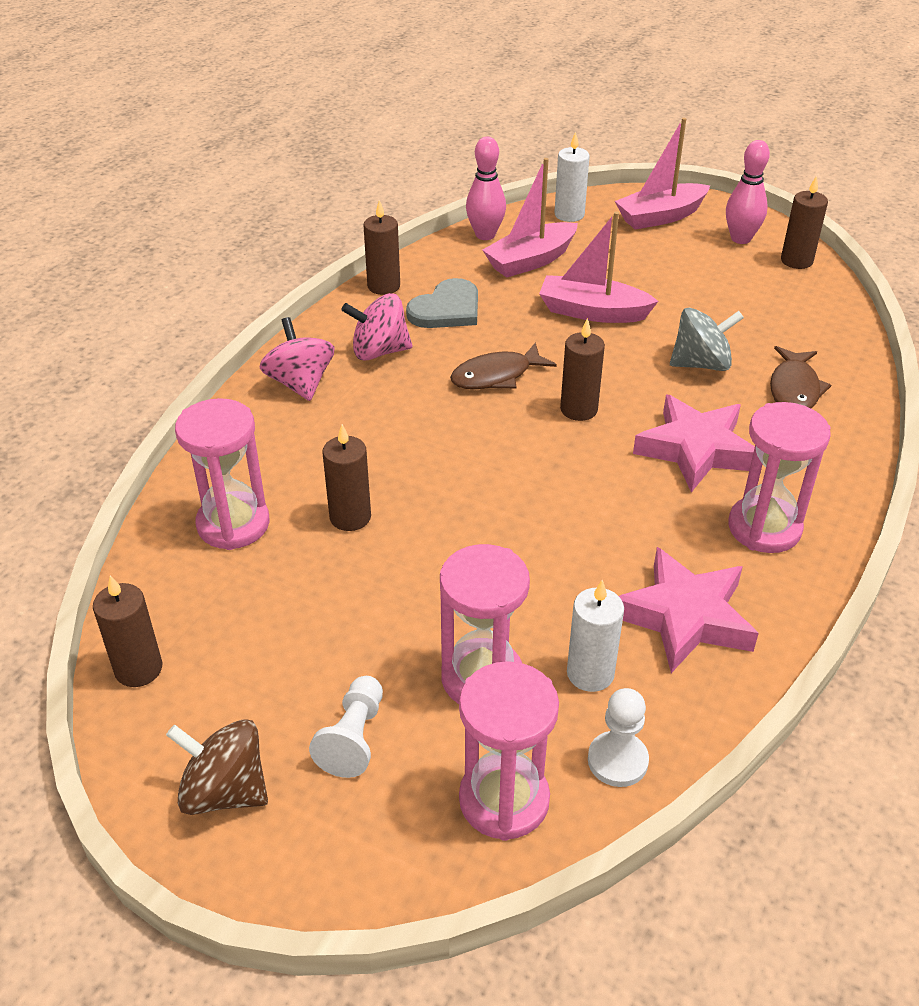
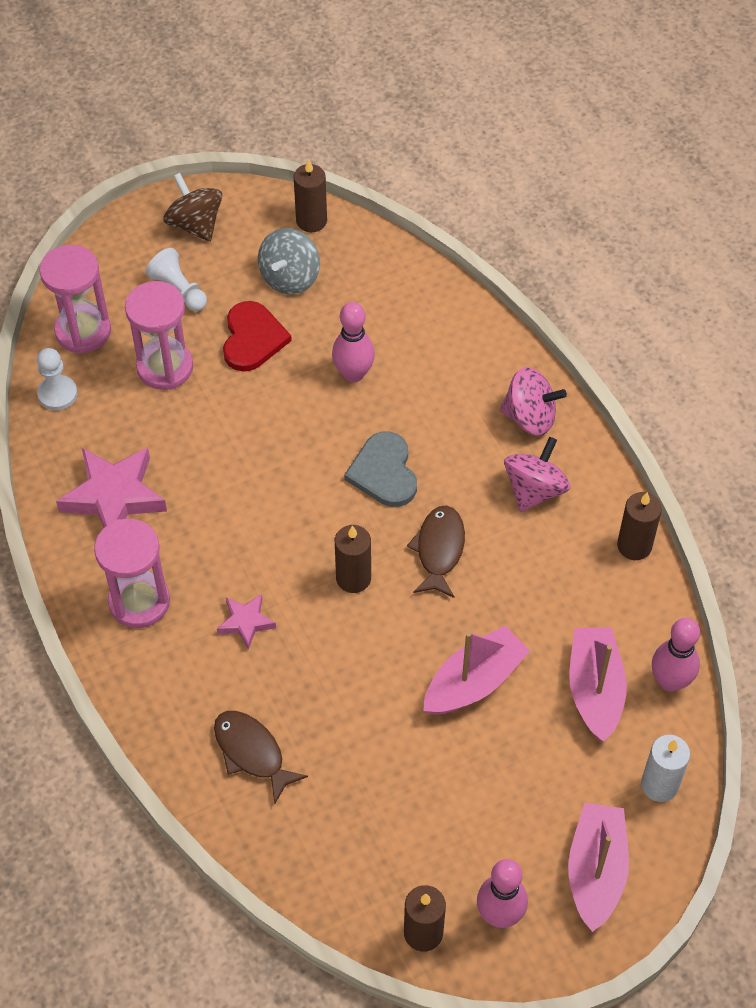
camera: 125 degrees right, 15 degrees up
brown spinning top [166,719,268,815] -> brown spinning top turned 90 degrees counterclockwise [163,173,222,242]
pink hourglass [175,398,270,550] -> none
brown candle [322,424,371,531] -> pink bowling pin [332,302,375,382]
grey heart [406,278,478,328] -> grey heart moved to [344,431,417,507]
white candle [567,580,624,692] -> none
pink star [633,394,755,492] -> pink star [217,594,276,650], size x0.53
grey spinning top [670,308,744,371] -> grey spinning top moved to [258,228,320,294]
none -> red heart [223,301,292,371]

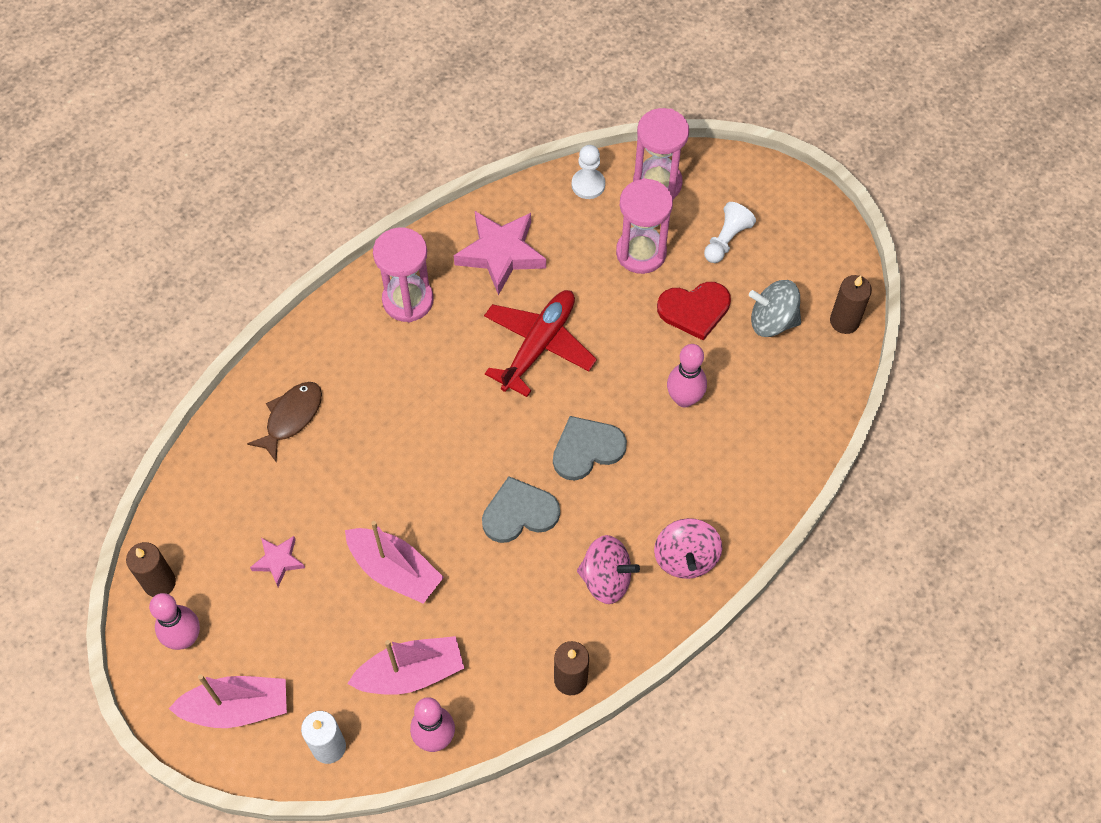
camera: 75 degrees right, 5 degrees up
brown spinning top [163,173,222,242] -> none
pink star [217,594,276,650] -> pink star moved to [250,536,305,587]
brown candle [335,525,371,593] -> none
brown fish [407,505,465,598] -> grey heart [482,476,560,543]
none -> red plane [484,290,597,397]

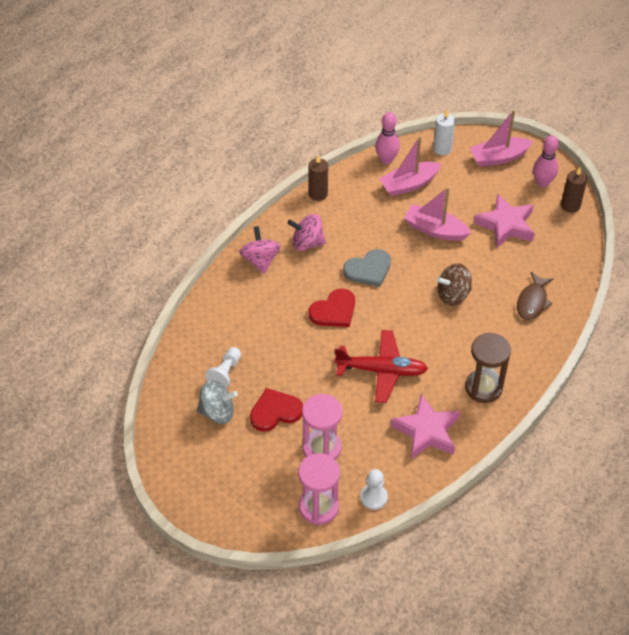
camera: 170 degrees right, 10 degrees down
pink star [250,536,305,587] -> pink star [474,194,535,248], size x1.90
pink hourglass [373,228,434,322] -> brown hourglass [465,333,511,403]
red plane [484,290,597,397] -> red plane turned 105 degrees counterclockwise [334,330,428,403]
grey heart [553,416,627,481] -> red heart [309,289,355,327]
pink bowling pin [667,344,707,408] -> none
white pawn [704,202,756,263] -> white pawn moved to [205,347,241,388]
brown candle [830,275,872,334] -> none
none -> brown spinning top [437,263,472,306]

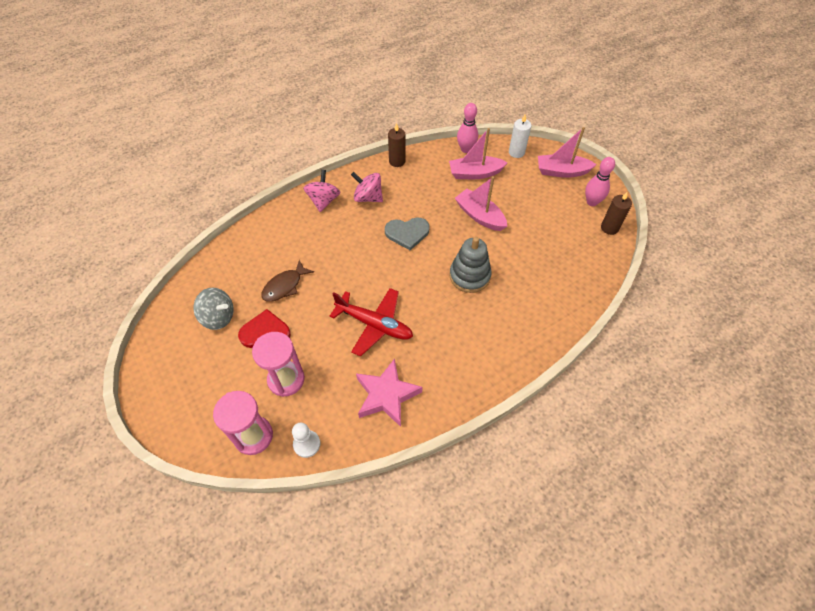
camera: 20 degrees right, 5 degrees up
white pawn [205,347,241,388] -> none
red heart [309,289,355,327] -> none
brown spinning top [437,263,472,306] -> grey stacking toy [449,237,492,293]
brown hourglass [465,333,511,403] -> none
pink star [474,194,535,248] -> none
brown fish [517,272,554,320] -> brown fish moved to [261,260,314,302]

